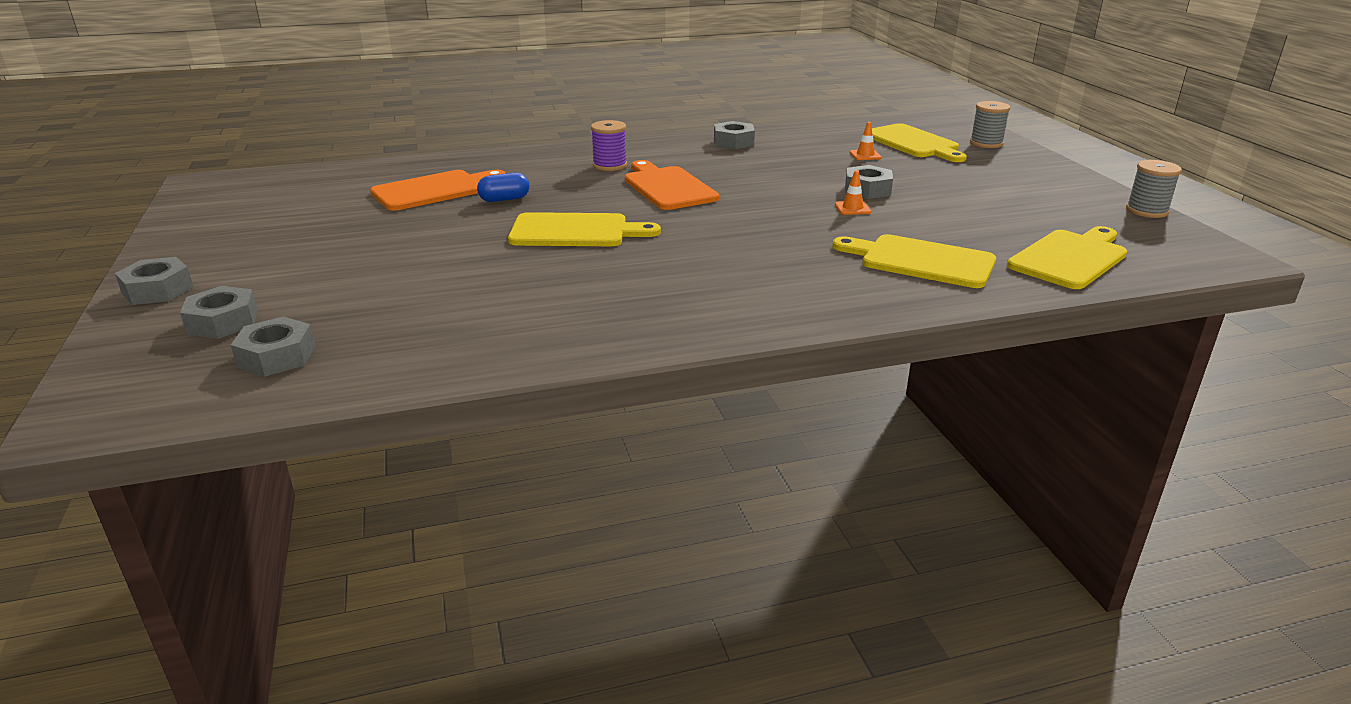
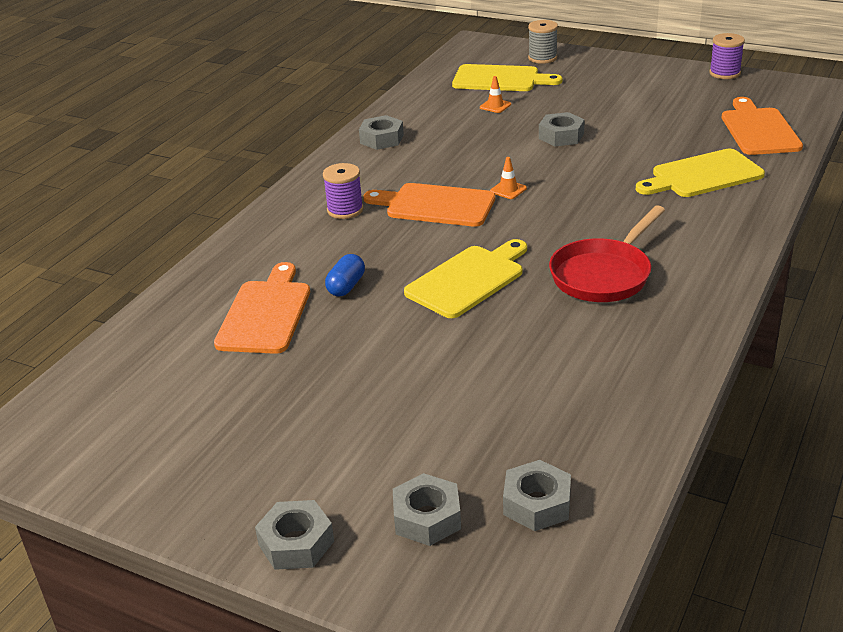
camera: 45 degrees left, 5 degrees up
orange traffic cone [835,170,871,215] -> orange traffic cone moved to [490,157,527,199]
yellow cutting board [1007,226,1127,289] -> orange cutting board [722,97,803,155]
grey spool [1126,160,1182,218] -> purple spool [709,33,745,79]
none -> red pan [549,205,665,302]

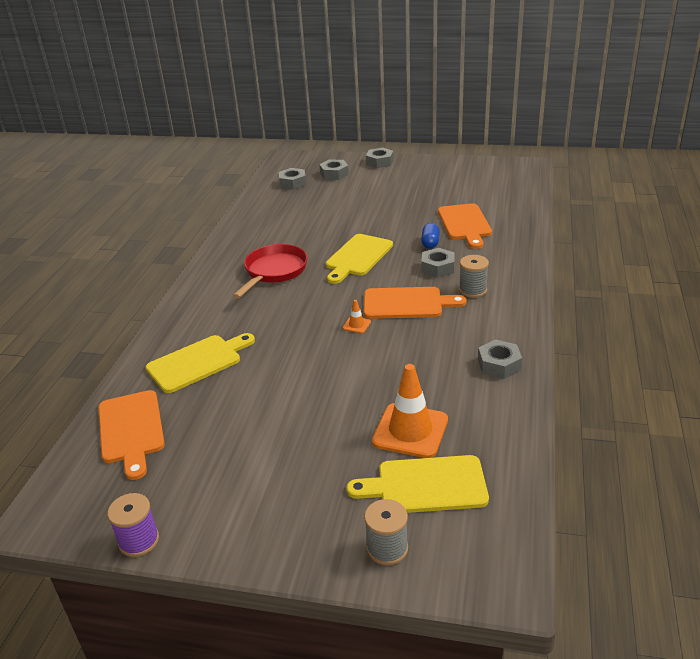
camera: 165 degrees right, 0 degrees up
purple spool [323,163,363,219] -> grey spool [459,255,489,298]
orange traffic cone [480,76,511,113] -> orange traffic cone [372,364,448,458], size x2.31
grey nut [539,112,585,146] -> grey nut moved to [421,248,455,278]

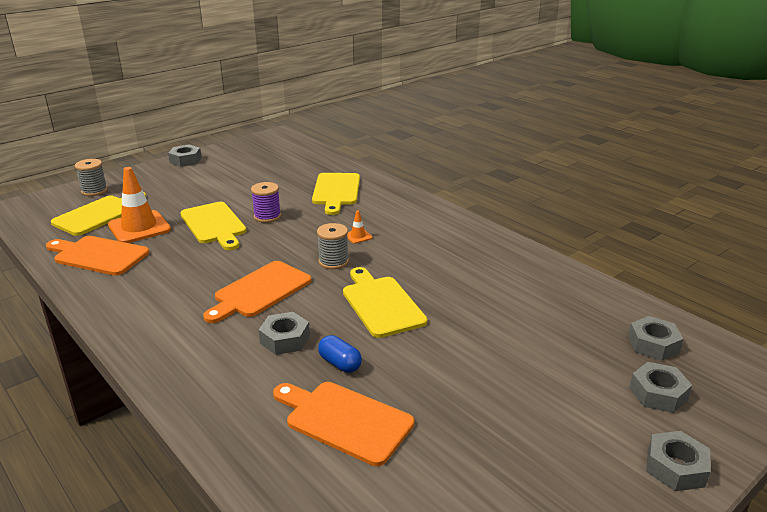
camera: 125 degrees right, 5 degrees down
orange cutting board [98,390,165,480] -> orange cutting board moved to [46,236,149,276]
purple spool [107,493,159,557] -> purple spool moved to [251,182,281,223]
red pan [232,244,308,299] -> none
orange traffic cone [342,300,371,333] -> orange traffic cone moved to [347,210,372,244]
grey spool [459,255,489,298] -> grey spool moved to [317,223,349,269]
grey nut [478,339,522,379] -> grey nut moved to [168,145,202,167]
none -> yellow cutting board [180,202,247,250]

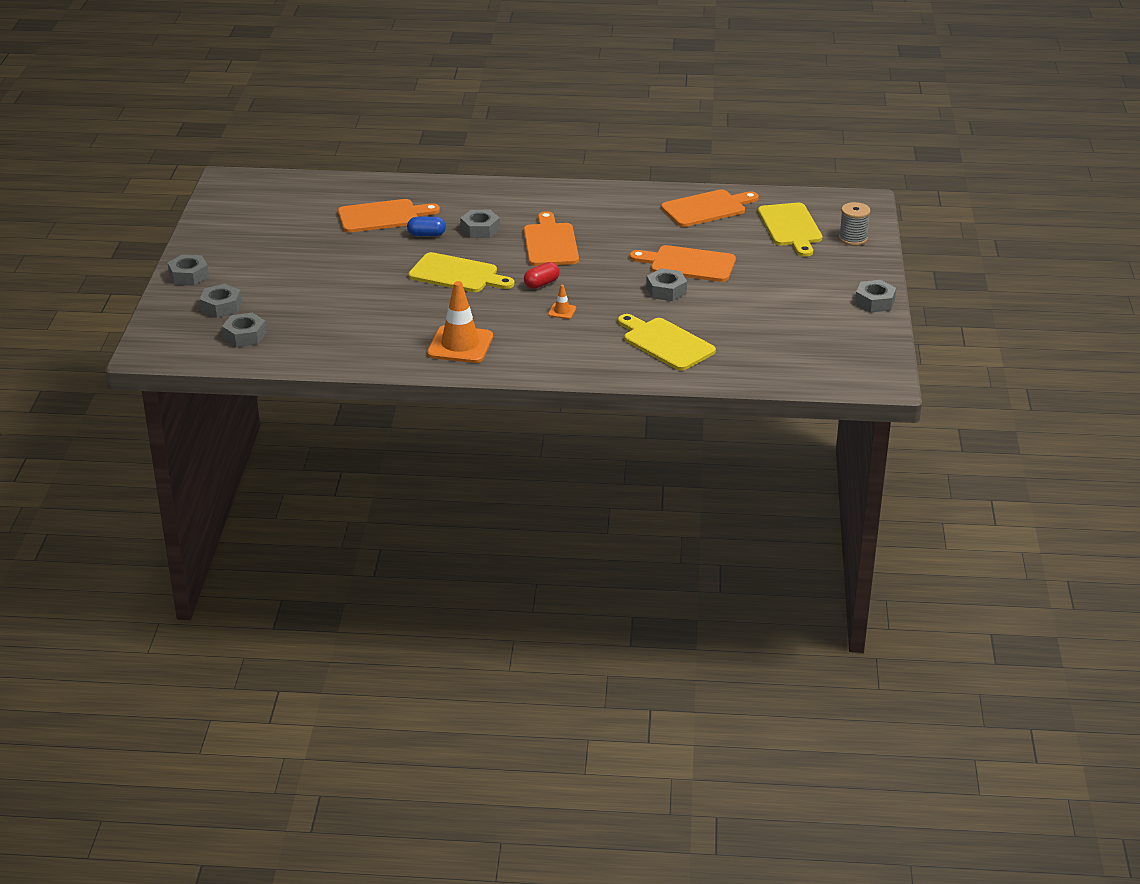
camera: 135 degrees right, 5 degrees up
orange traffic cone [108,167,171,243] -> orange traffic cone moved to [427,281,493,363]
yellow cutting board [180,202,247,250] -> orange cutting board [630,245,736,282]
purple spool [251,182,281,223] -> grey nut [646,268,687,301]
grey spool [317,223,349,269] -> red capsule [524,262,560,289]

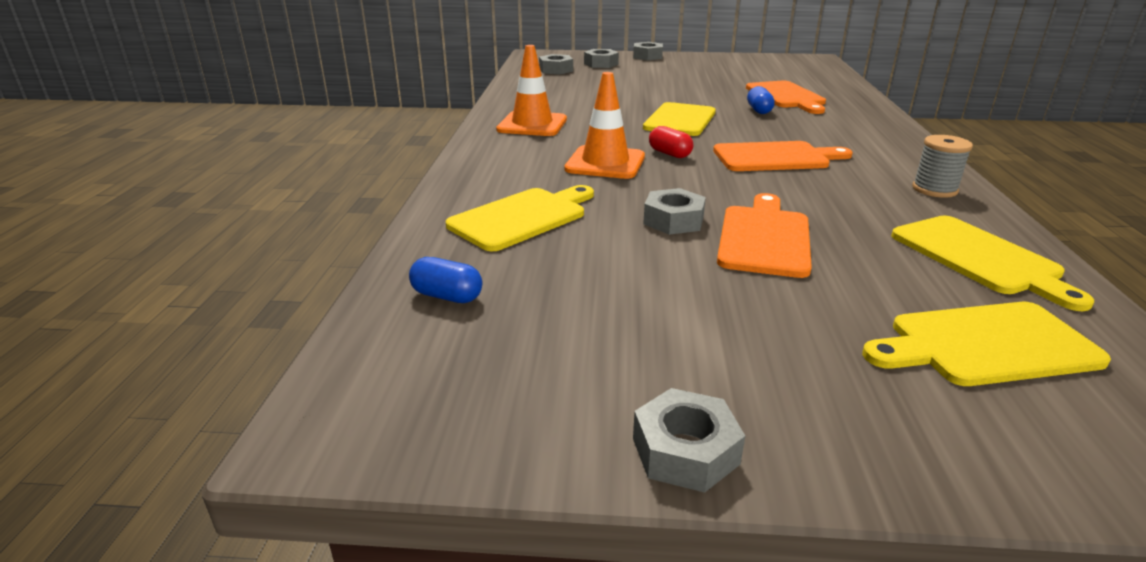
camera: 90 degrees right, 5 degrees down
grey nut [460,210,500,238] -> none
orange traffic cone [548,285,576,319] -> orange traffic cone [564,72,645,179], size x2.31
orange cutting board [661,189,759,227] -> yellow cutting board [891,215,1094,311]
grey spool [839,202,871,246] -> grey spool moved to [912,135,973,198]
none -> blue capsule [409,257,482,303]

